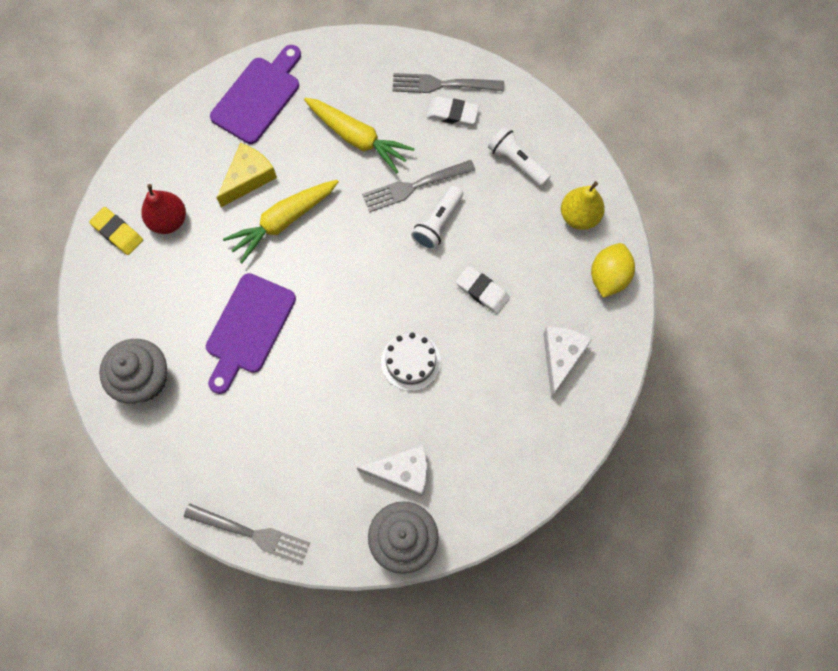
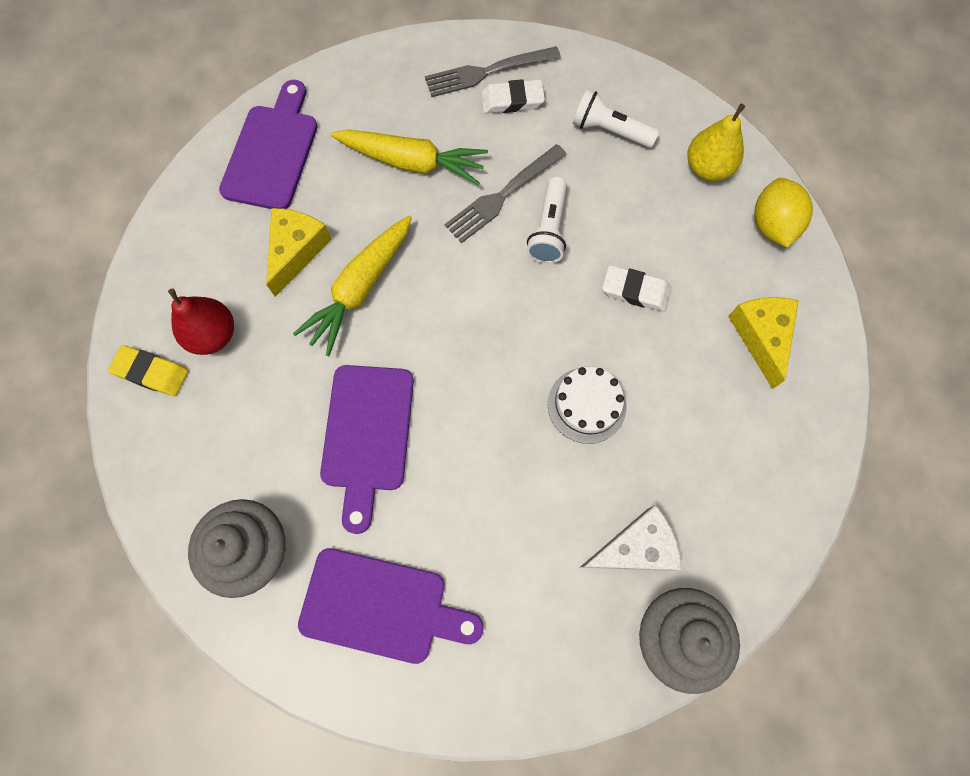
camera: 20 degrees left, 0 degrees up
grey fork [184,503,310,565] -> none
white cheese [543,327,592,398] -> yellow cheese [728,297,799,389]
none -> purple cutting board [298,548,483,664]

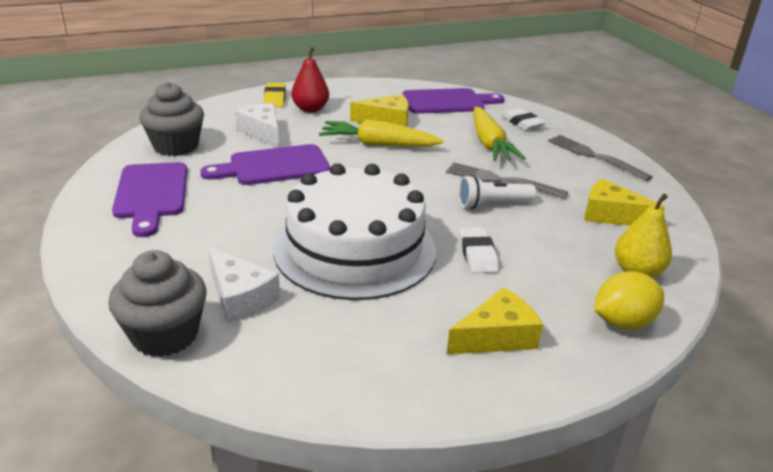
camera: 65 degrees right, 40 degrees down
white eraser [481,79,545,114] -> white eraser moved to [502,108,546,131]
white cake [548,367,626,444] -> white cake [273,163,436,300], size x2.30
white flashlight [573,89,660,148] -> yellow cheese [584,178,665,226]
none -> white cheese [235,103,279,148]

